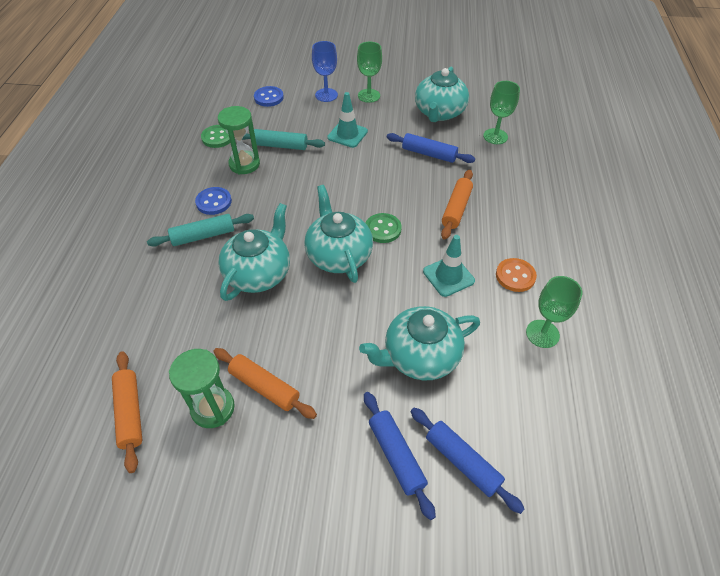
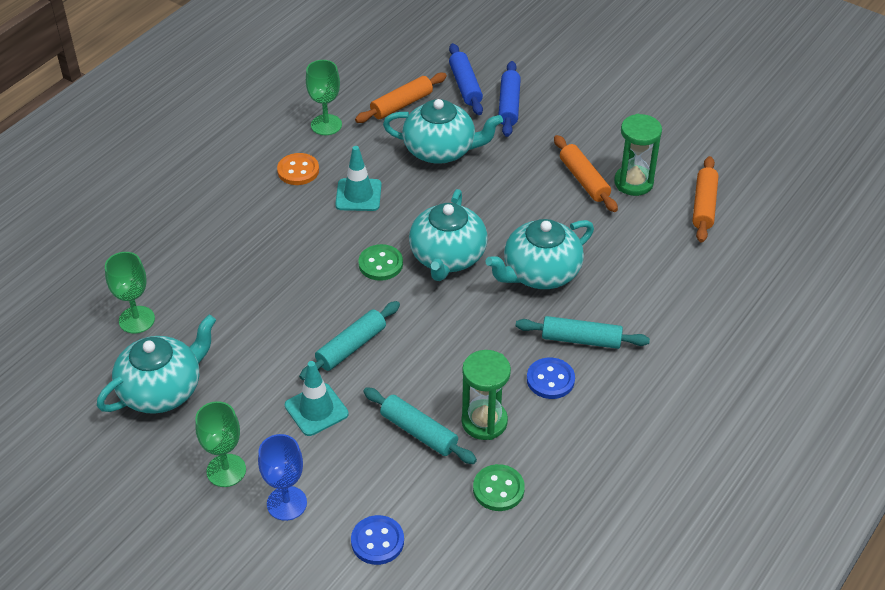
camera: 150 degrees left, 5 degrees down
blue rolling pin [387,133,475,163] -> none
orange rolling pin [441,170,473,240] -> orange rolling pin moved to [355,73,447,123]
none -> turquoise rolling pin [299,301,400,380]

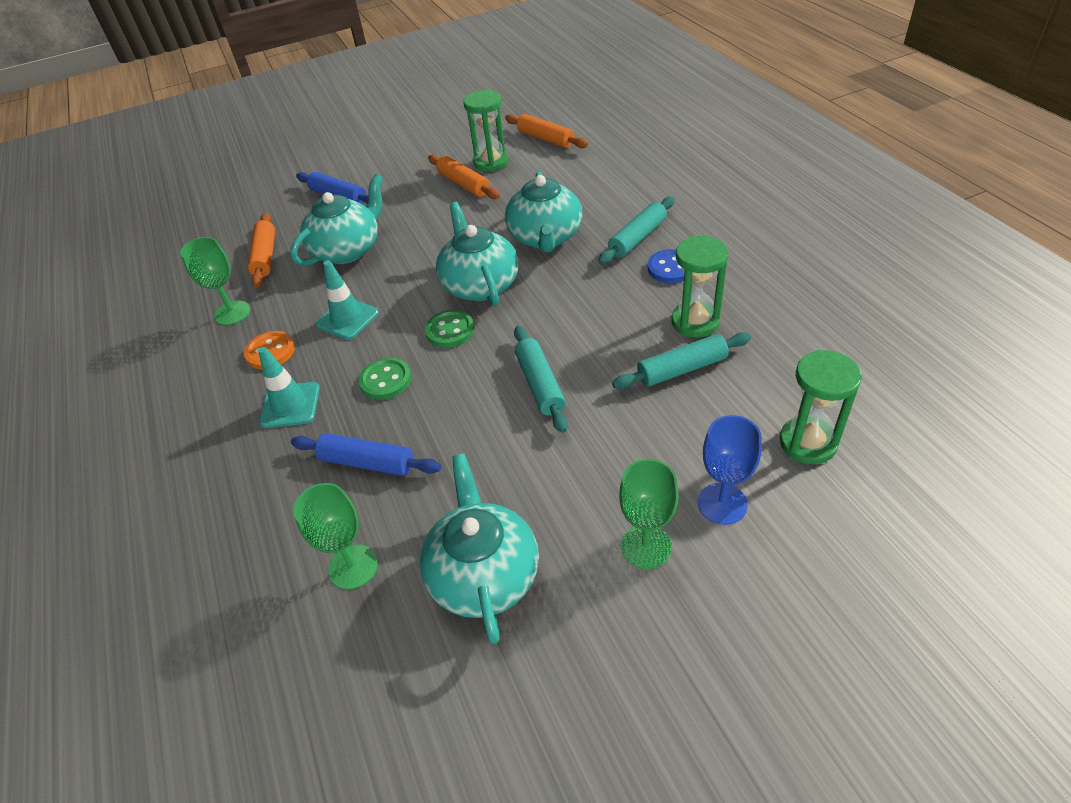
camera: 55 degrees left, 0 degrees up
turquoise traffic cone [285,361,349,436] -> turquoise traffic cone moved to [258,347,320,428]
blue button [351,515,404,565] -> green hourglass [780,350,862,464]
turquoise teapot [409,189,488,281] -> turquoise teapot turned 150 degrees counterclockwise [436,202,519,307]
blue rolling pin [449,43,483,115] -> blue rolling pin moved to [291,433,441,476]
green button [473,464,525,511] -> green button moved to [359,358,411,400]
orange rolling pin [554,135,618,212] -> orange rolling pin turned 45 degrees clockwise [428,154,500,200]

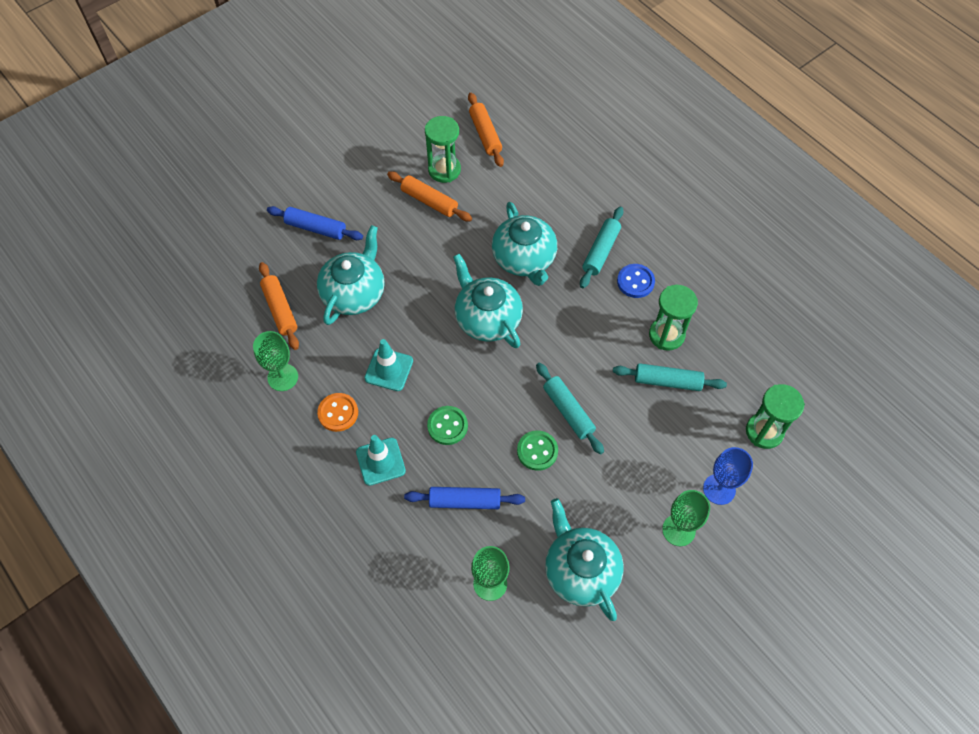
camera: 20 degrees left, 15 degrees up
green button [425,310,474,348] -> green button moved to [517,430,558,471]
orange rolling pin [505,114,588,148] -> orange rolling pin turned 45 degrees clockwise [468,93,504,167]
turquoise rolling pin [612,332,751,389] -> turquoise rolling pin turned 45 degrees clockwise [613,363,727,391]

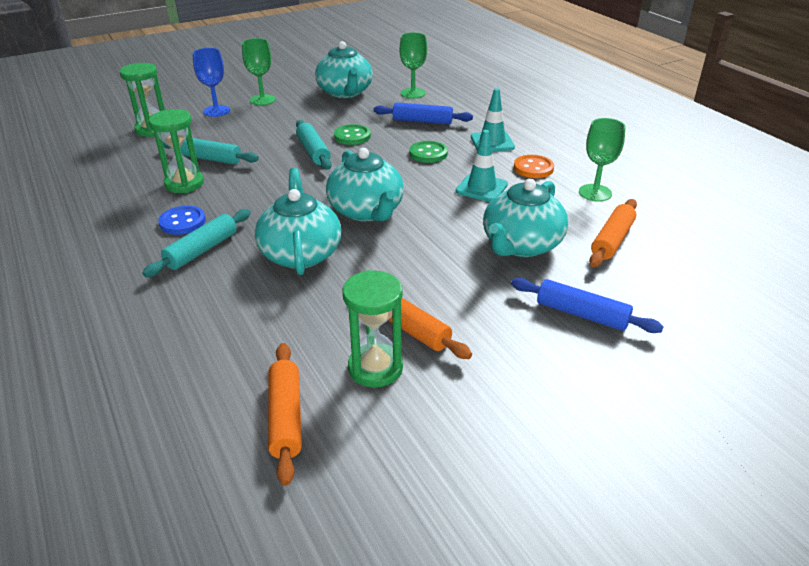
camera: 170 degrees left, 25 degrees down
orange rolling pin [259,262,299,350] -> orange rolling pin turned 45 degrees clockwise [589,199,637,267]

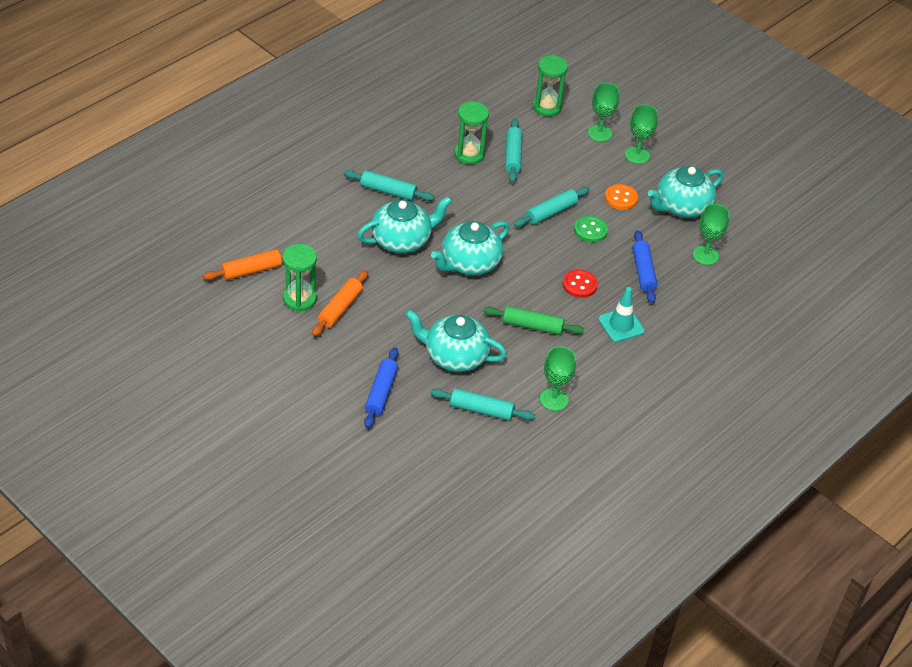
camera: 70 degrees right, 10 degrees up
blue button [158,206,206,235] -> none
blue goblet [193,48,230,117] -> green goblet [588,83,619,142]
green button [410,141,448,163] -> red button [562,269,598,298]
turquoise traffic cone [456,130,508,202] -> green rolling pin [483,306,584,335]
orange button [514,155,554,178] -> orange button moved to [605,184,638,210]
orange rolling pin [589,199,637,267] -> turquoise rolling pin [430,388,535,420]

